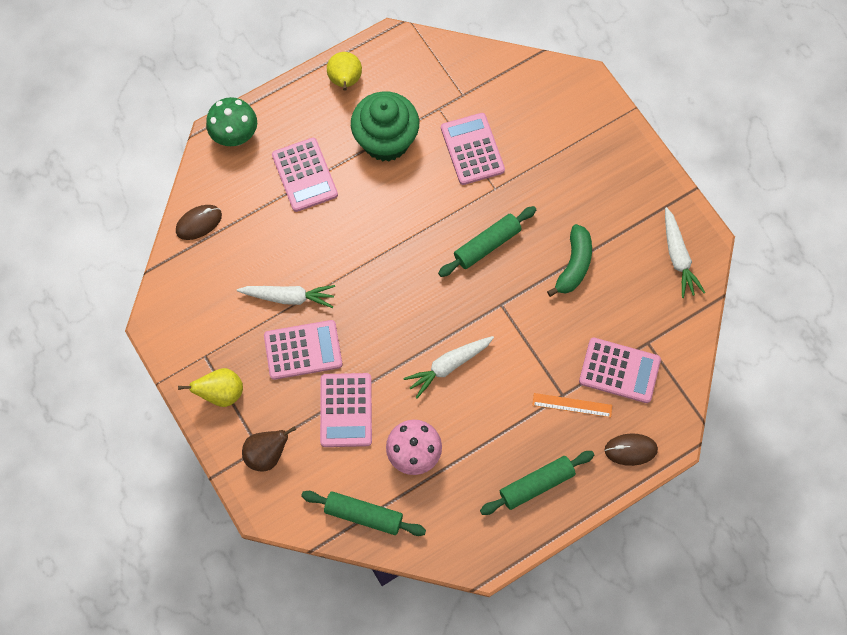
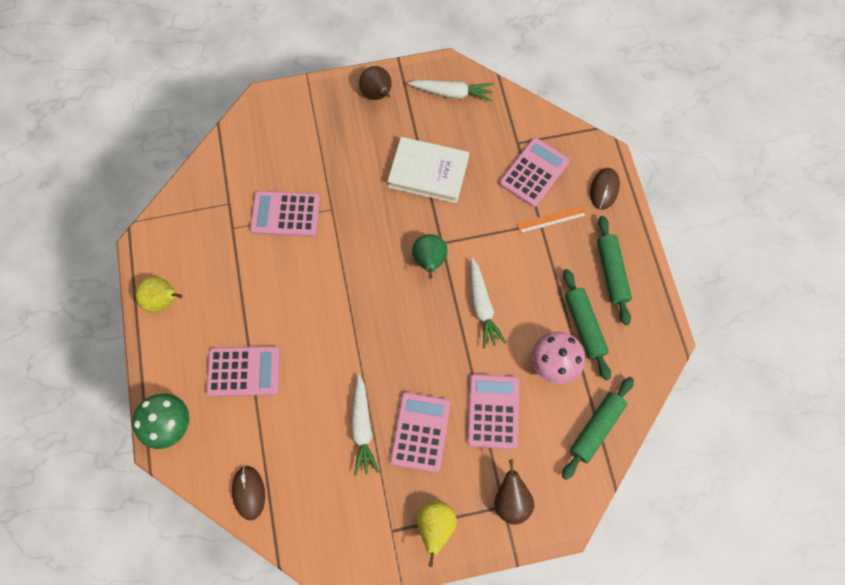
camera: 70 degrees left, 0 degrees up
white carrot [237,285,335,308] -> white carrot turned 150 degrees clockwise [351,375,379,476]
pink calculator [320,373,372,447] -> pink calculator turned 105 degrees counterclockwise [467,374,519,449]
green cupcake [351,91,419,161] -> none
green rolling pin [438,206,536,277] -> green rolling pin moved to [563,269,611,380]
orange ruler [532,393,612,417] -> orange ruler turned 45 degrees clockwise [517,206,587,234]
green banana [547,224,592,297] -> white book [387,137,469,203]
none -> brown pear [359,66,391,100]
none -> green pear [412,234,447,279]

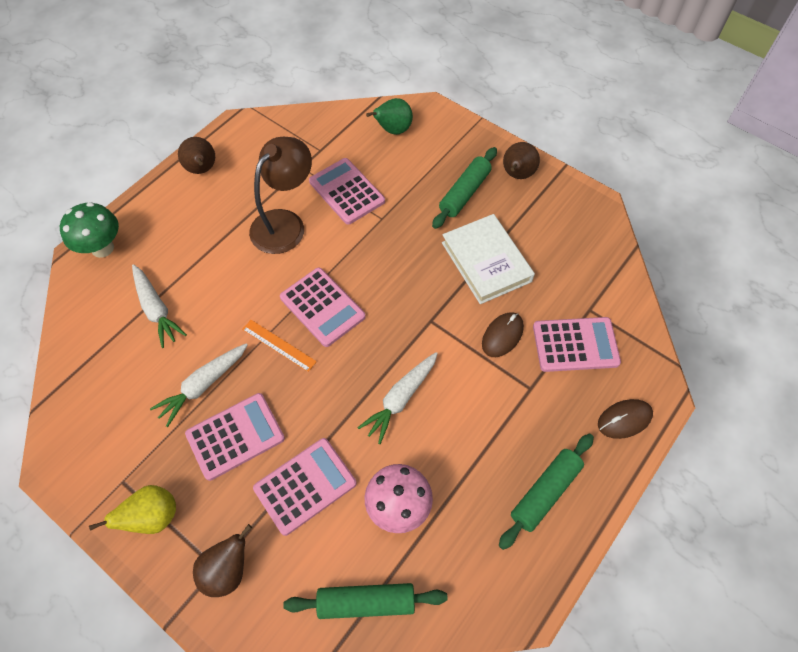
camera: 50 degrees right, 10 degrees down
yellow pear [135,277,182,313] -> brown pear [178,137,215,174]
pink calculator [206,346,280,397] -> pink calculator moved to [280,268,366,347]
brown mouse [232,466,265,520] -> brown mouse moved to [482,312,524,357]
white carrot [408,80,493,102] -> white carrot moved to [132,264,187,348]
green pear [412,234,447,279] -> green pear moved to [366,98,413,135]
orange ruler [517,206,587,234] -> orange ruler moved to [242,320,317,372]
green rolling pin [563,269,611,380] -> green rolling pin moved to [432,147,497,229]
none -> brown lamp [249,137,312,254]

